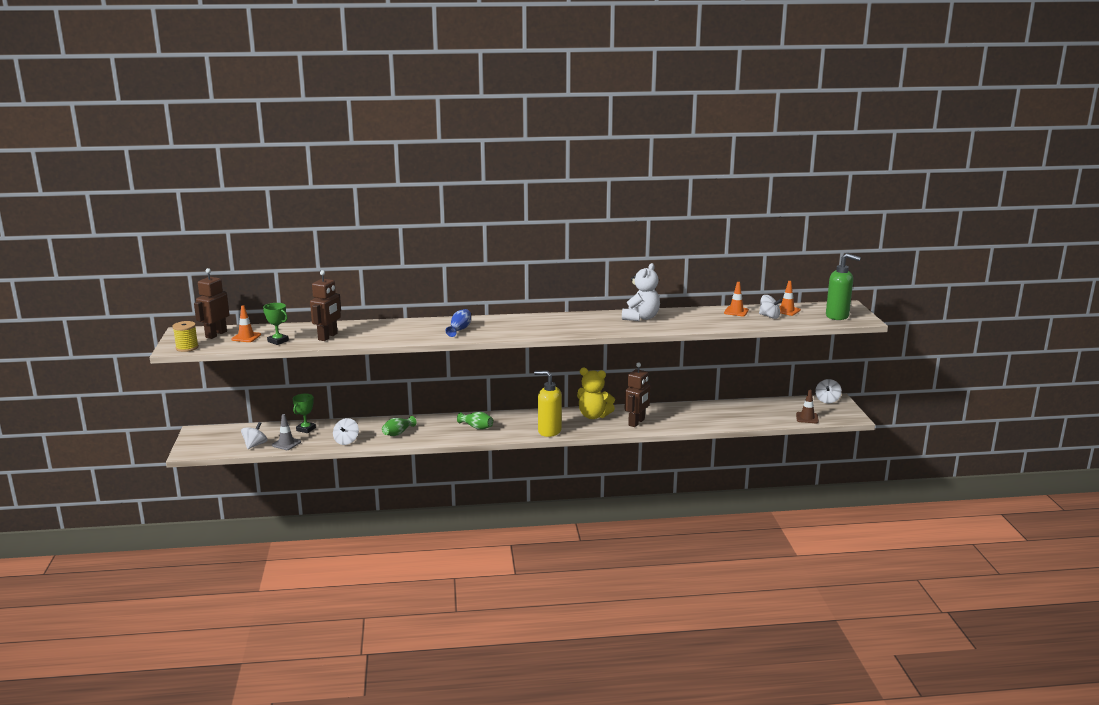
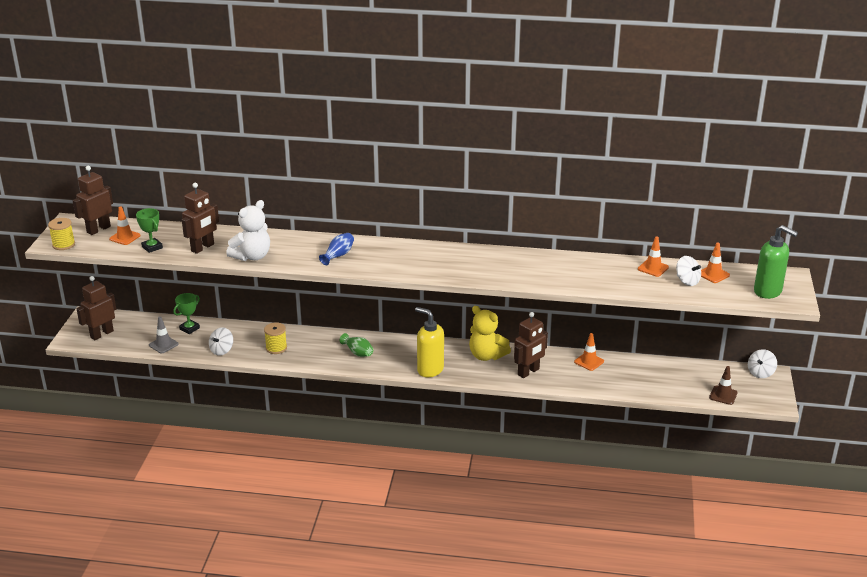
camera: 15 degrees right, 10 degrees up
white spinning top [241,422,267,449] -> none
green vase [382,416,417,436] -> yellow spool [264,323,287,354]
white teddy bear [622,263,660,321] -> white teddy bear moved to [226,200,270,261]
none -> brown robot [77,276,116,340]
none -> orange traffic cone [574,333,604,371]

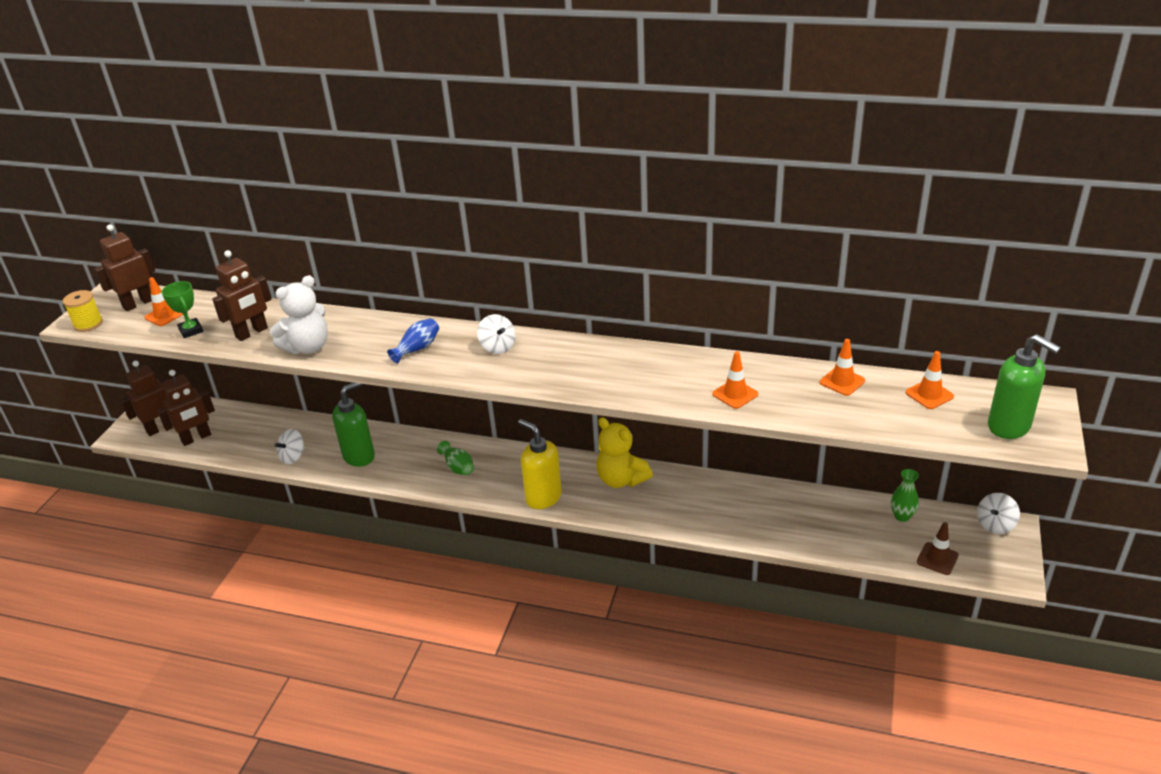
camera: 10 degrees right, 5 degrees up
grey traffic cone [149,317,179,353] -> none
green trophy [173,293,200,334] -> none
yellow spool [264,323,287,354] -> green soap dispenser [332,383,375,467]
brown robot [514,312,548,378] -> brown robot moved to [157,370,215,446]
orange traffic cone [574,333,604,371] -> orange traffic cone moved to [712,351,758,409]
white spinning top [676,256,701,286] -> white spinning top moved to [477,314,516,354]
none -> green vase [891,469,919,522]

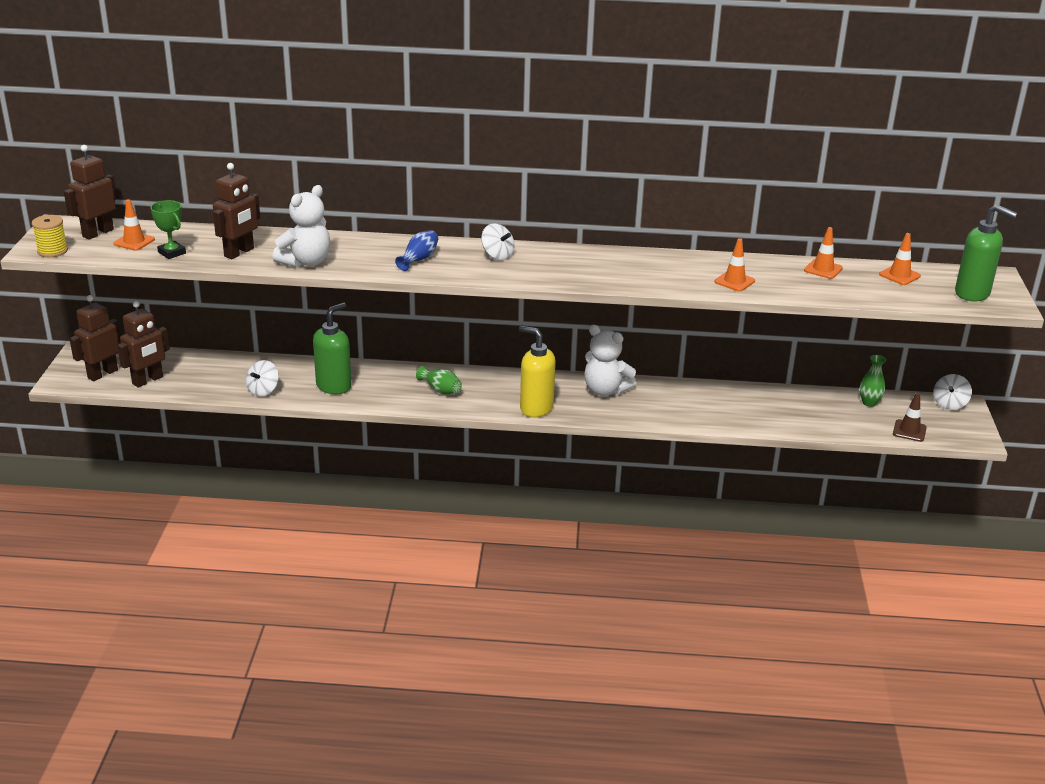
camera: 15 degrees left, 5 degrees down
yellow teddy bear [596,417,653,488] -> white teddy bear [585,325,636,396]

